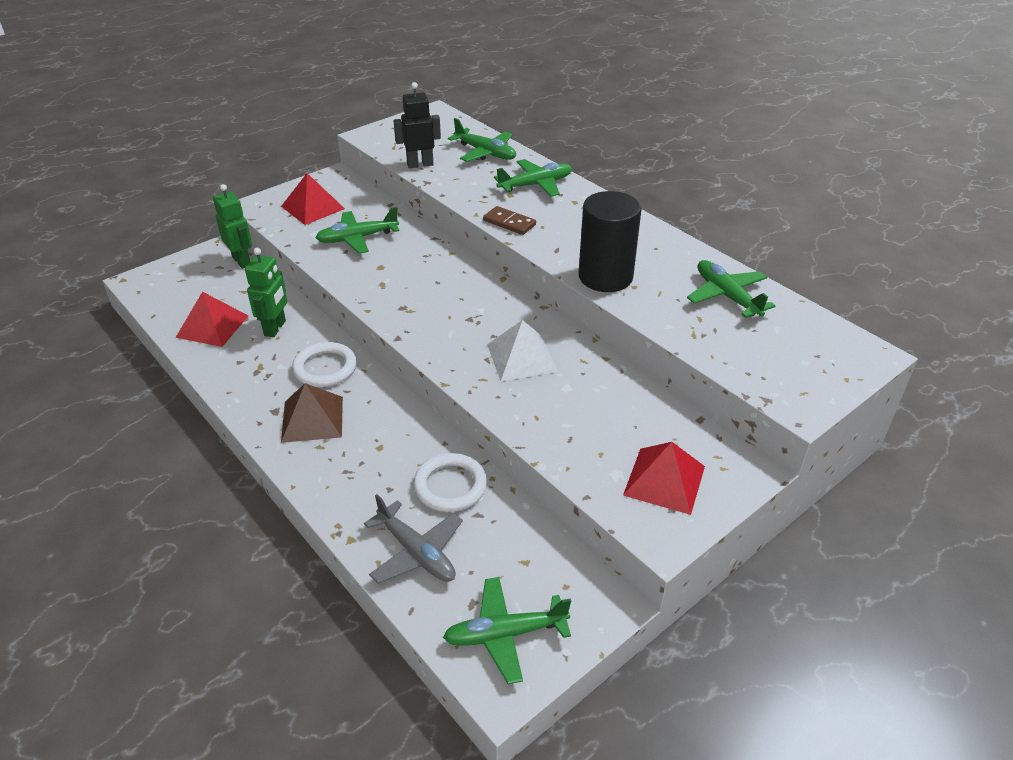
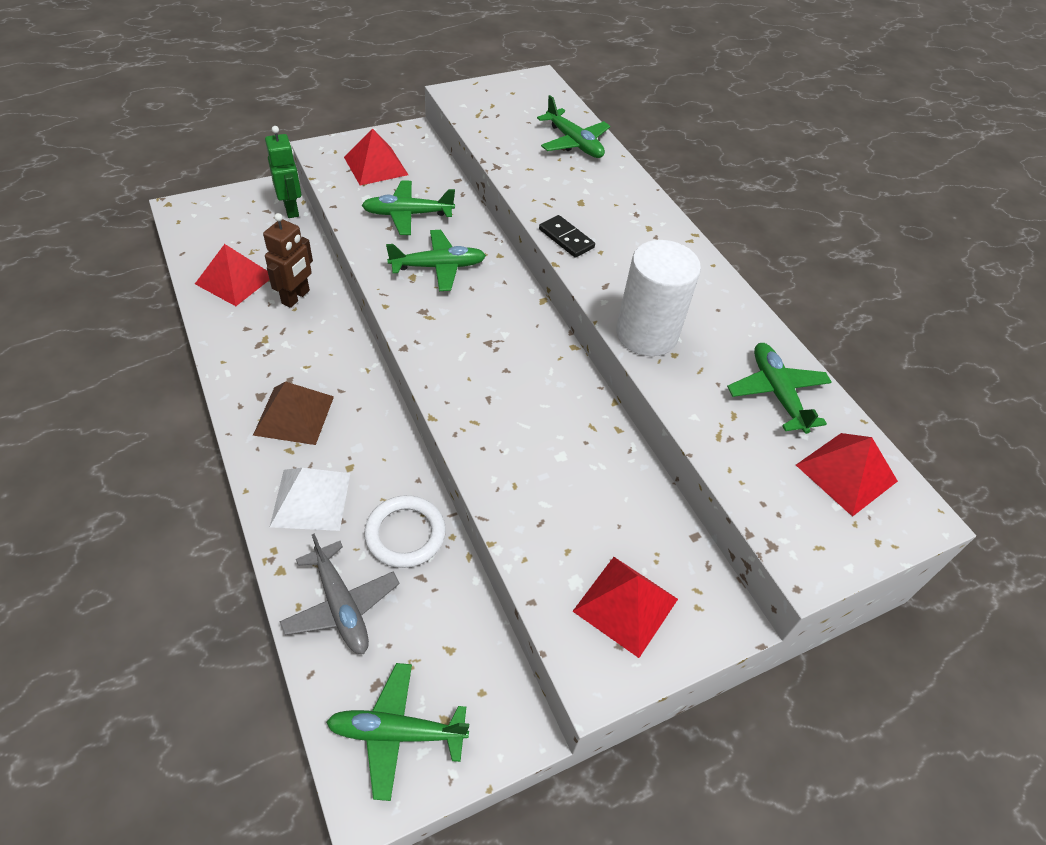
camera: 10 degrees right, 10 degrees up
green robot [245,248,287,337] -> brown robot [263,213,313,308]
white ring [292,342,357,387] -> none
black robot [394,82,441,168] -> none
brown domino [483,206,536,235] -> black domino [539,215,595,258]
white pyramid [487,320,558,381] -> white pyramid moved to [270,468,350,531]
green plane [494,159,572,197] -> green plane moved to [386,230,486,291]
black cylinder [579,191,641,292] -> white cylinder [616,240,701,356]
none -> red pyramid [796,433,898,517]

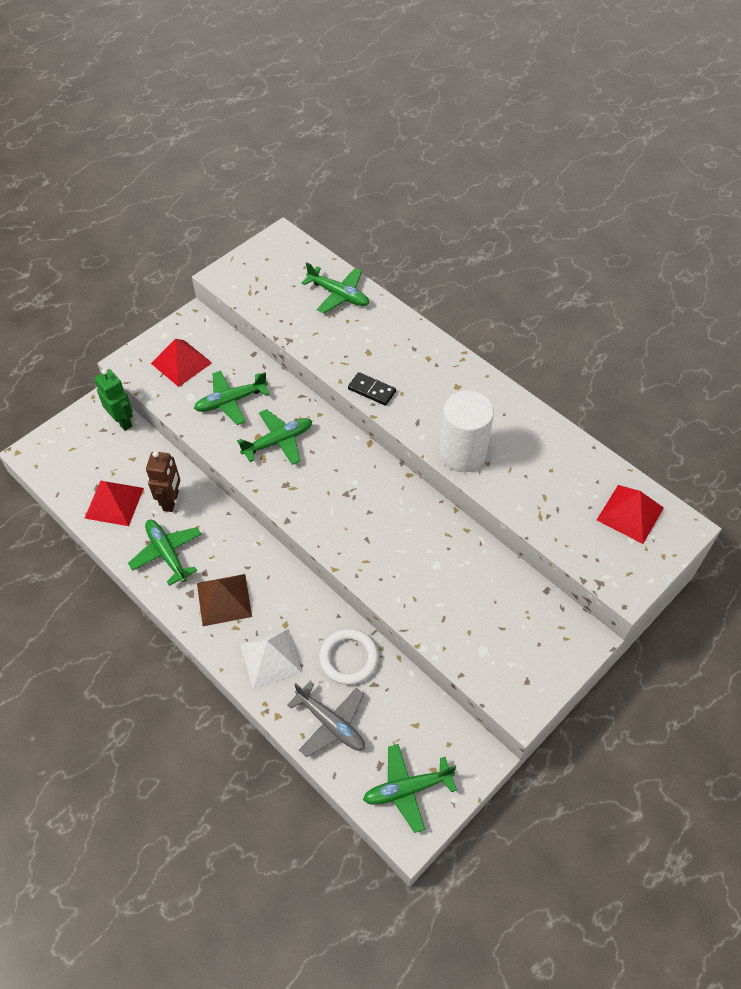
camera: 15 degrees left, 5 degrees up
red pyramid [573,557,678,658] -> none
green plane [727,343,832,434] -> green plane moved to [128,520,201,586]

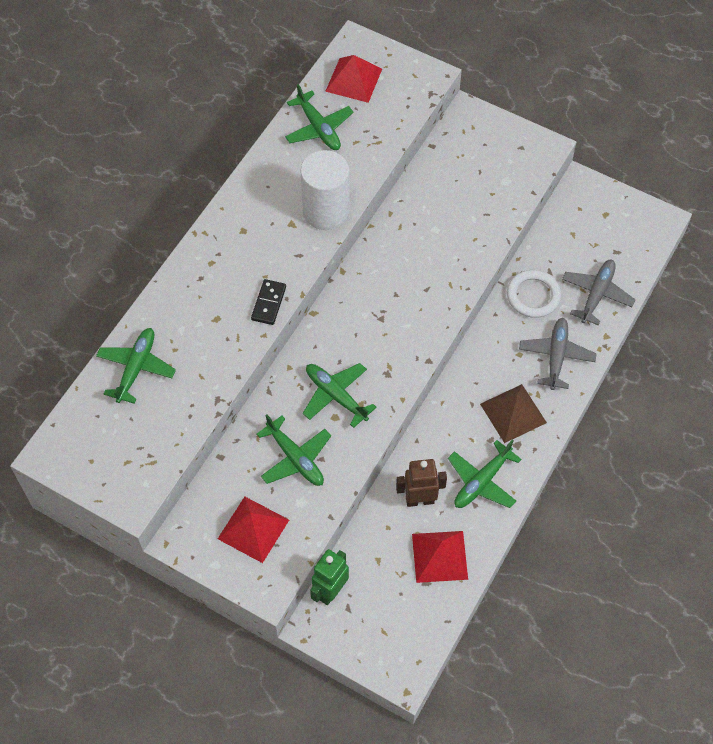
camera: 105 degrees left, 5 degrees up
white pyramid [240,629,303,689] -> grey plane [519,318,597,390]
green plane [363,744,457,833] -> green plane moved to [285,84,354,150]

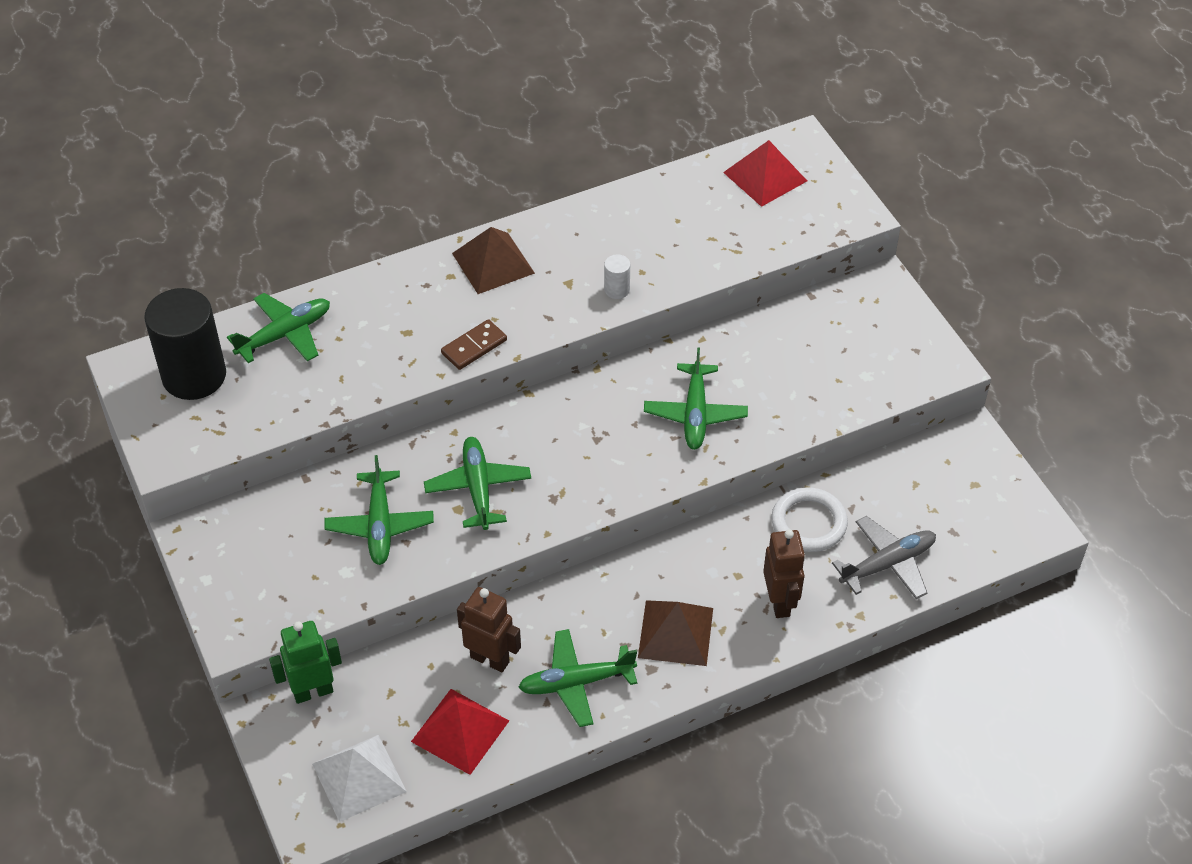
camera: 35 degrees right, 10 degrees down
red pyramid [218,497,289,563] -> none
black domino [251,279,286,325] -> brown domino [441,319,507,370]
green plane [285,84,354,150] -> green plane moved to [644,347,748,450]
white cylinder [300,150,350,230] -> white cylinder [604,254,630,299], size x0.42
grey plane [519,318,597,390] -> brown robot [763,529,805,618]
none -> black cylinder [144,288,226,400]
none -> white pyramid [312,735,407,822]
none -> brown pyramid [452,227,535,294]

